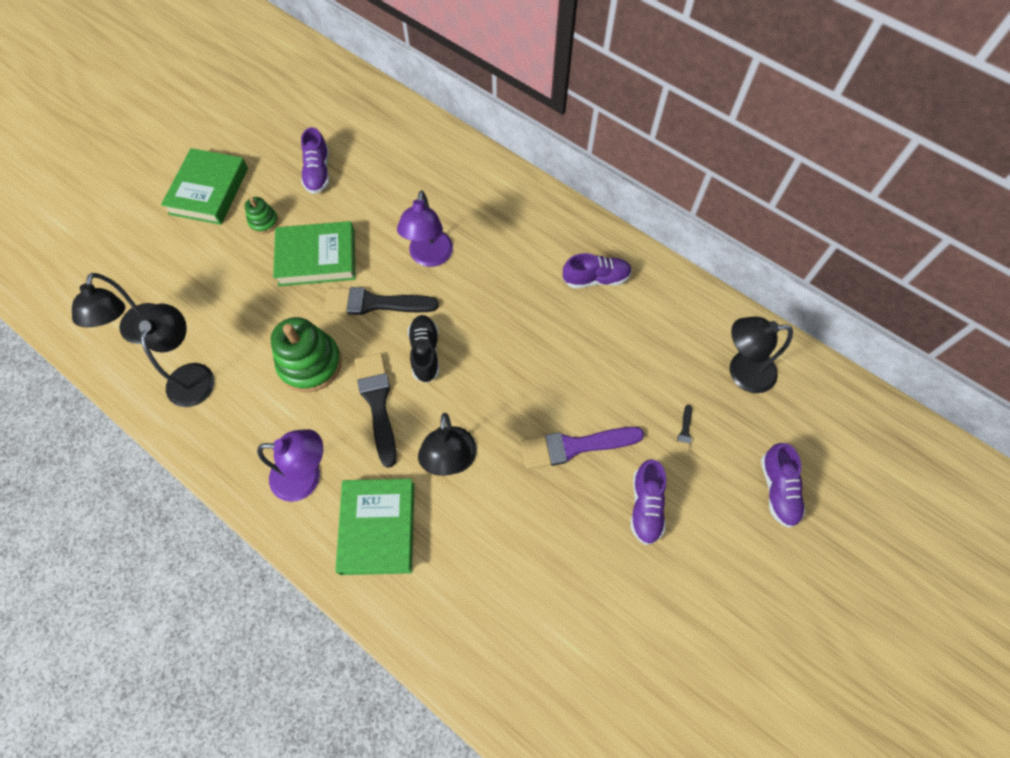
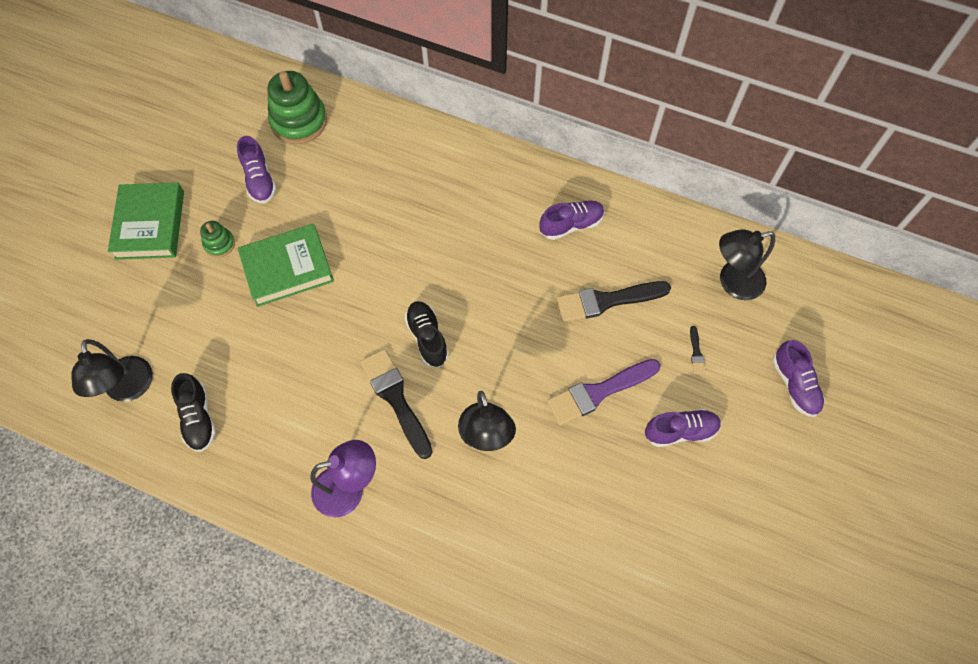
camera: 15 degrees left, 0 degrees up
black lamp [135,303,214,407] -> black shoe [171,373,216,452]
green stacking toy [271,317,342,392] -> green stacking toy moved to [267,71,327,144]
black brush [324,287,439,315] -> black brush moved to [556,281,671,322]
green book [335,479,415,575] -> none
purple lamp [397,190,453,267] -> none
purple shoe [630,459,666,545] -> purple shoe turned 90 degrees counterclockwise [645,409,721,447]

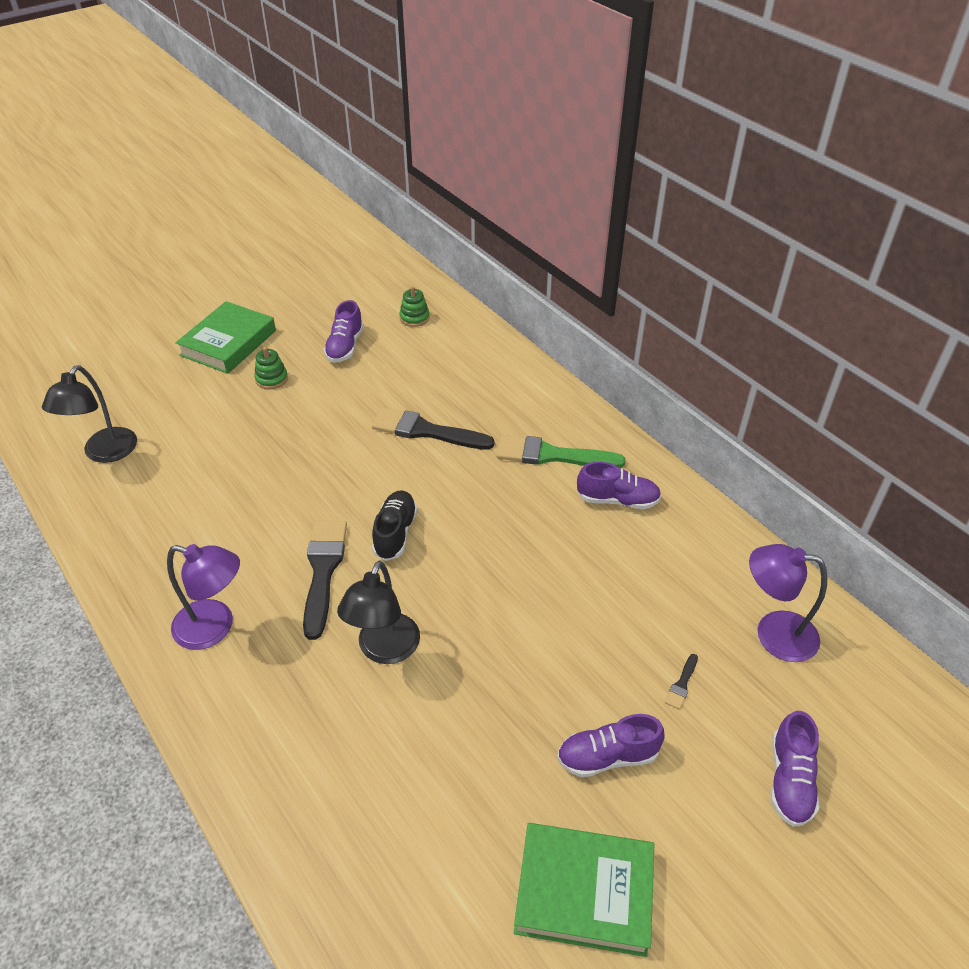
camera: 30 degrees right, 20 degrees down
black shoe [171,373,216,452] -> none
green book [238,224,334,307] -> green book moved to [514,823,654,957]
green stacking toy [267,71,327,144] -> green stacking toy [399,286,430,327], size x0.51
purple brush [547,359,661,425] -> none
black brush [556,281,671,322] -> black brush moved to [372,407,495,450]
purple shoe [645,409,721,447] -> purple shoe turned 150 degrees clockwise [557,714,665,777]
black lamp [719,229,775,300] -> purple lamp [749,544,827,662]
none -> green brush [496,435,625,468]

